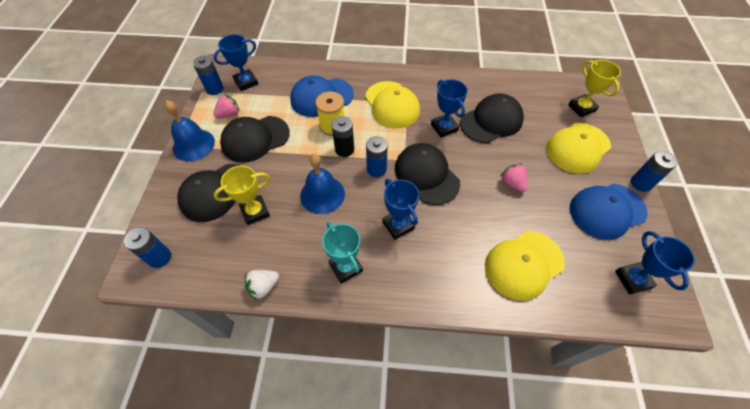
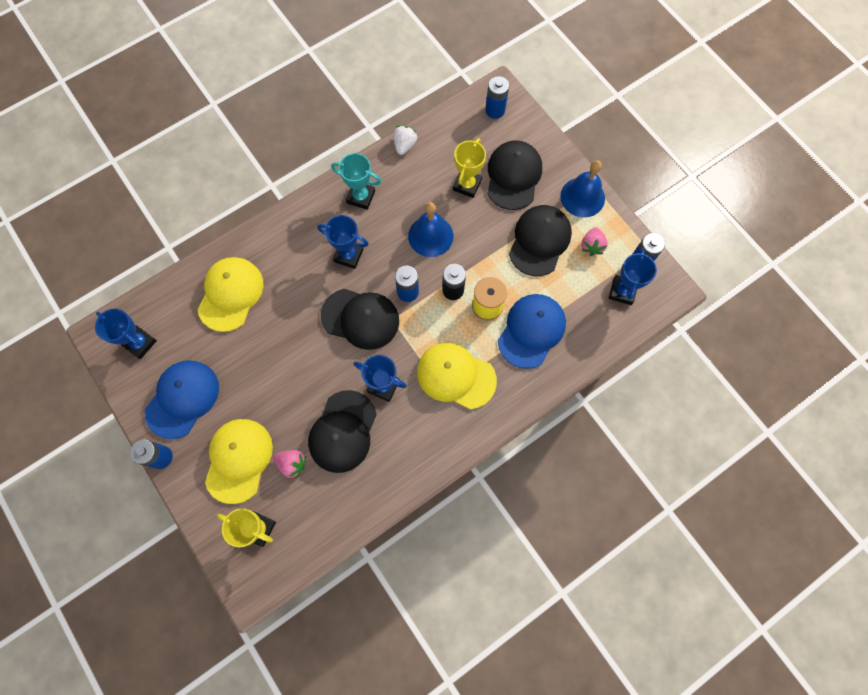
camera: 140 degrees right, 15 degrees up
pink strawberry [500,163,528,192] -> pink strawberry moved to [273,450,306,479]

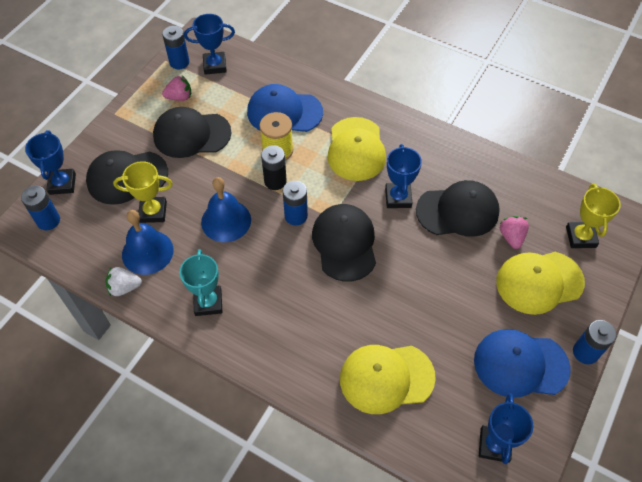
camera: 115 degrees left, 15 degrees down
blue trophy [317,215,369,269] -> blue trophy moved to [25,130,76,195]
blue bell [560,160,605,217] -> blue bell moved to [122,210,173,275]

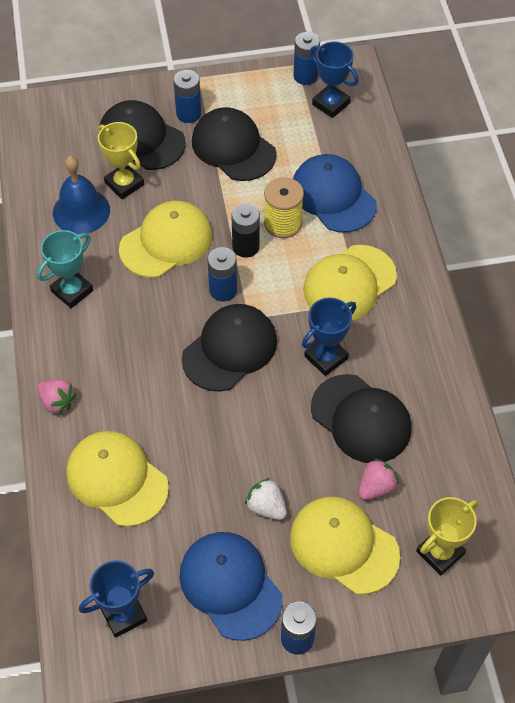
camera: 50 degrees right, 0 degrees up
blue battery [21,185,60,230] -> blue battery moved to [173,70,201,123]
blue trophy [25,130,76,195] -> none
white strawberry [105,267,142,296] -> white strawberry moved to [245,478,287,520]
pink strawberry [162,75,191,101] -> pink strawberry moved to [37,379,77,415]
blue bell [201,177,251,242] -> yellow cap [119,201,212,278]

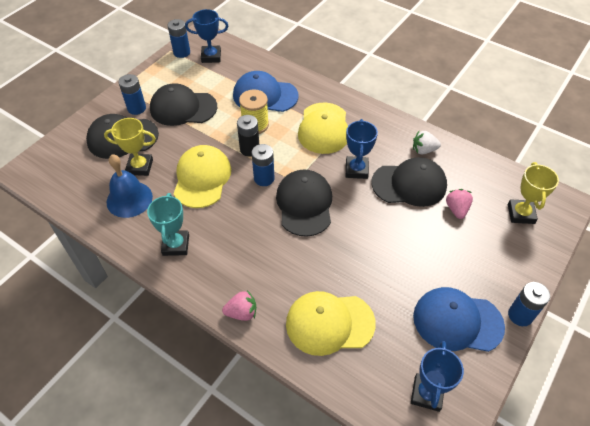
camera: 45 degrees left, 5 degrees down
white strawberry [245,478,287,520] -> white strawberry moved to [413,131,441,154]
yellow cap [290,497,400,594] -> none

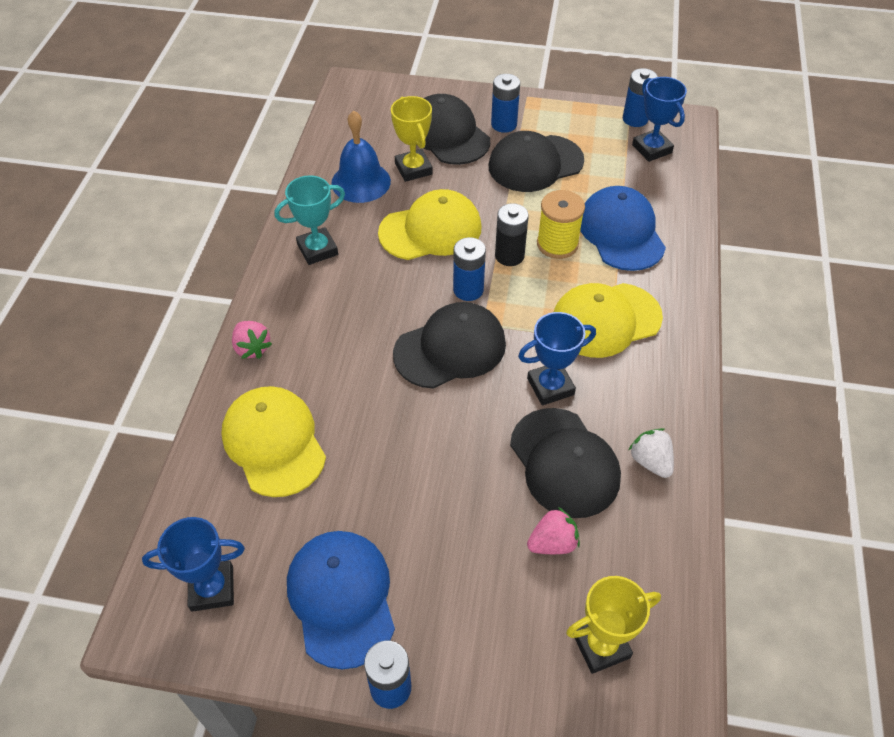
camera: 65 degrees right, 0 degrees up
black cap [150,83,217,126] -> black cap turned 90 degrees counterclockwise [489,131,584,192]

